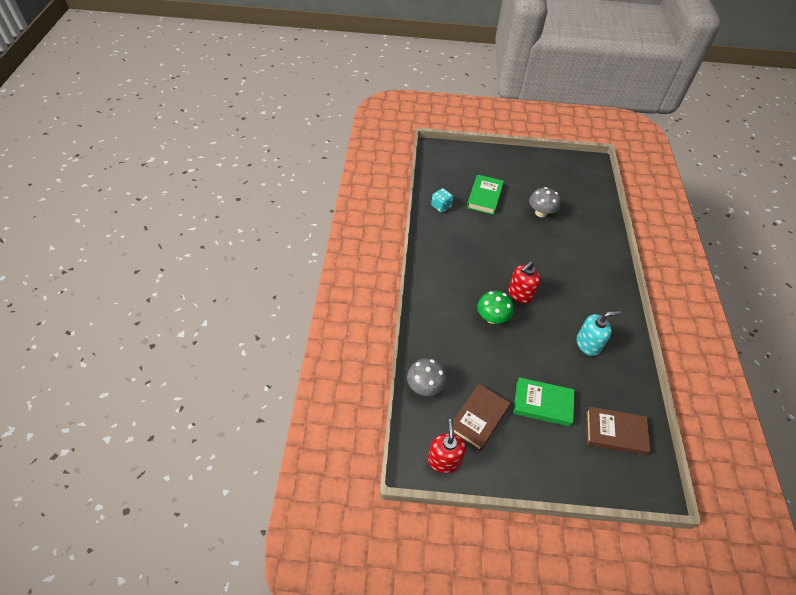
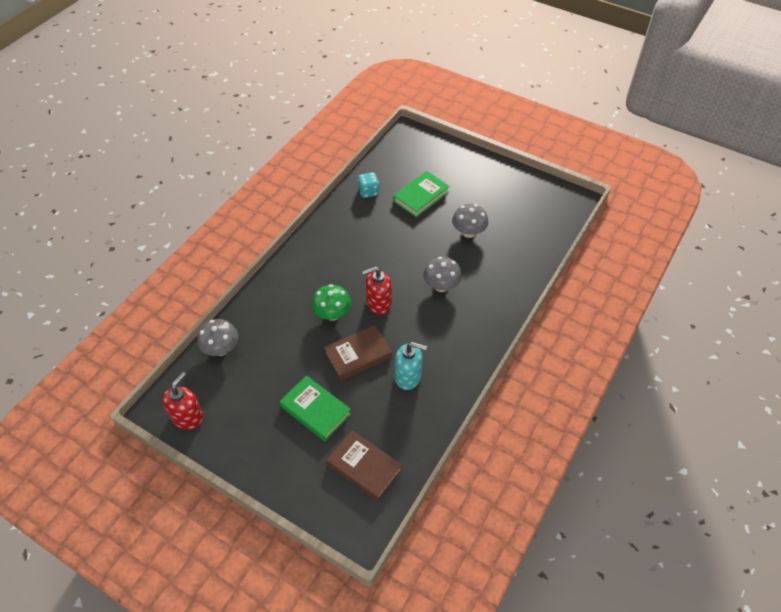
camera: 30 degrees right, 0 degrees up
brown book [448,384,510,451] -> brown book moved to [324,325,392,381]
none -> grey mushroom [423,257,462,292]

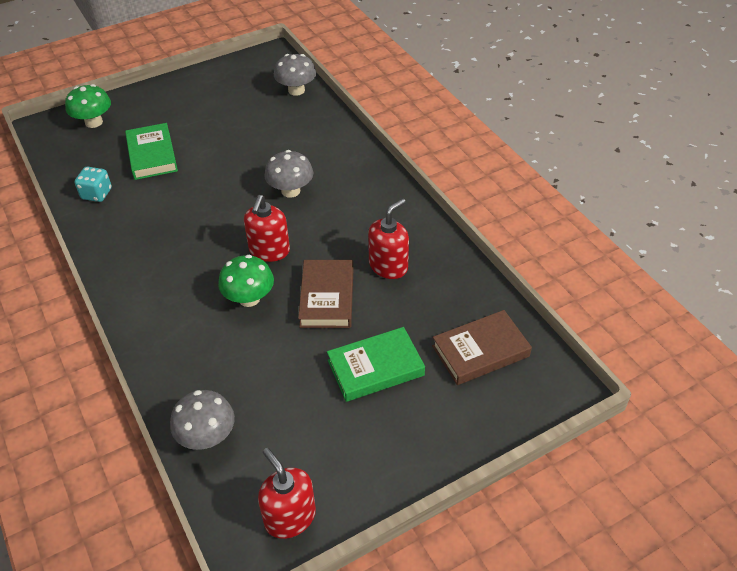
camera: 60 degrees left, 5 degrees down
turquoise soap dispenser [395,342,427,390] -> red soap dispenser [368,198,409,279]
grey mushroom [452,204,488,238] -> grey mushroom moved to [274,54,316,96]
none -> green mushroom [65,84,111,128]

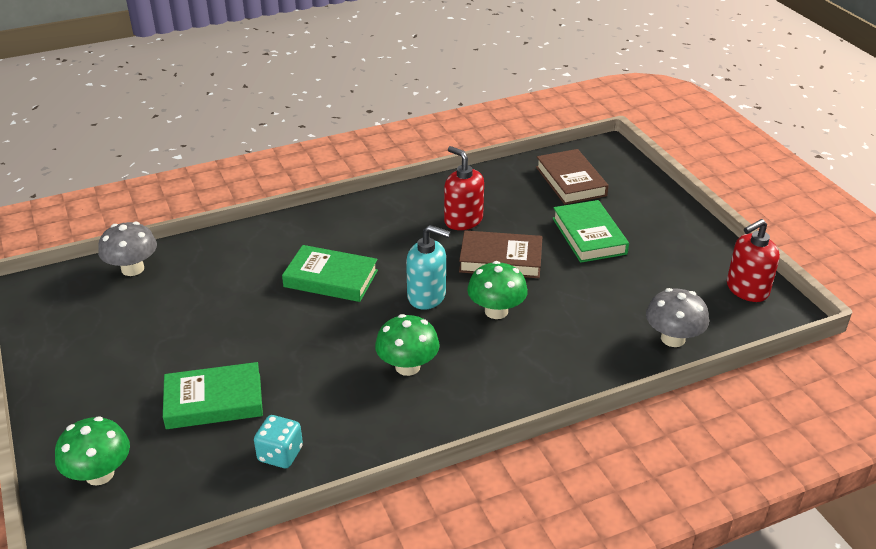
camera: 85 degrees left, 10 degrees down
red soap dispenser [244,195,290,262] -> turquoise soap dispenser [406,225,451,310]
grey mushroom [264,150,313,198] -> green book [282,245,378,302]
none -> green mushroom [375,314,440,376]

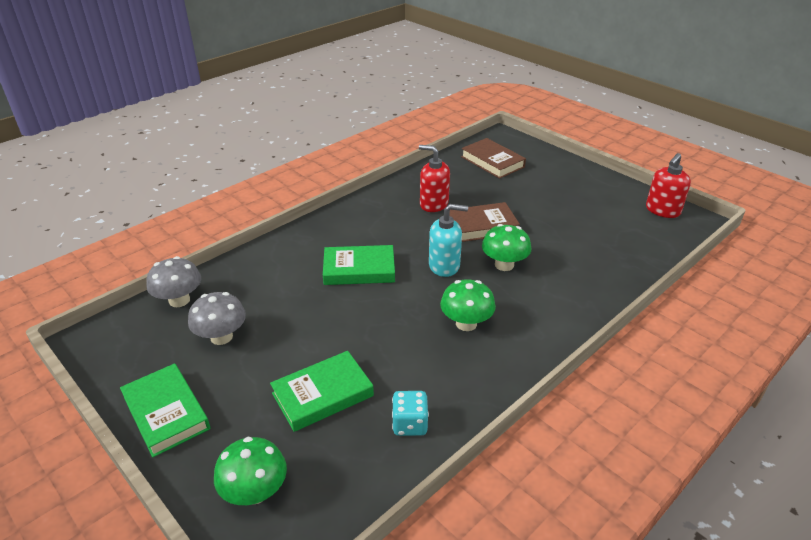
camera: 20 degrees left, 0 degrees up
green book [552,200,629,263] -> green book moved to [120,363,210,457]
grey mushroom [646,288,709,347] -> grey mushroom moved to [188,292,246,345]

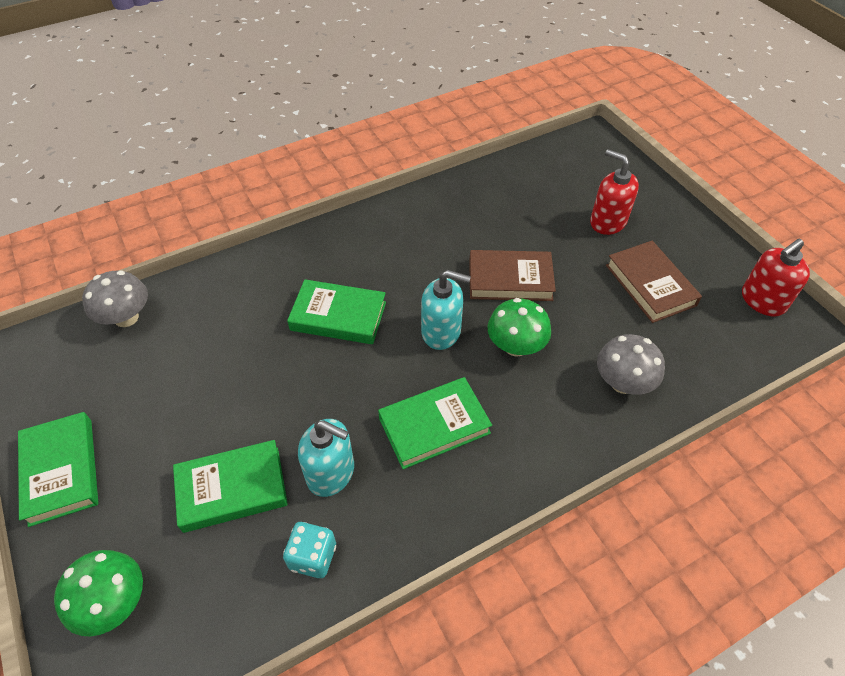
camera: 15 degrees right, 15 degrees up
grey mushroom [188,292,246,345] -> grey mushroom moved to [597,334,665,395]
red soap dispenser [419,145,450,212] -> red soap dispenser moved to [590,149,639,235]
green mushroom [440,279,496,331] -> green book [378,377,492,469]
brown book [461,138,526,179] -> brown book moved to [606,241,702,323]
none -> turquoise soap dispenser [298,419,354,497]

